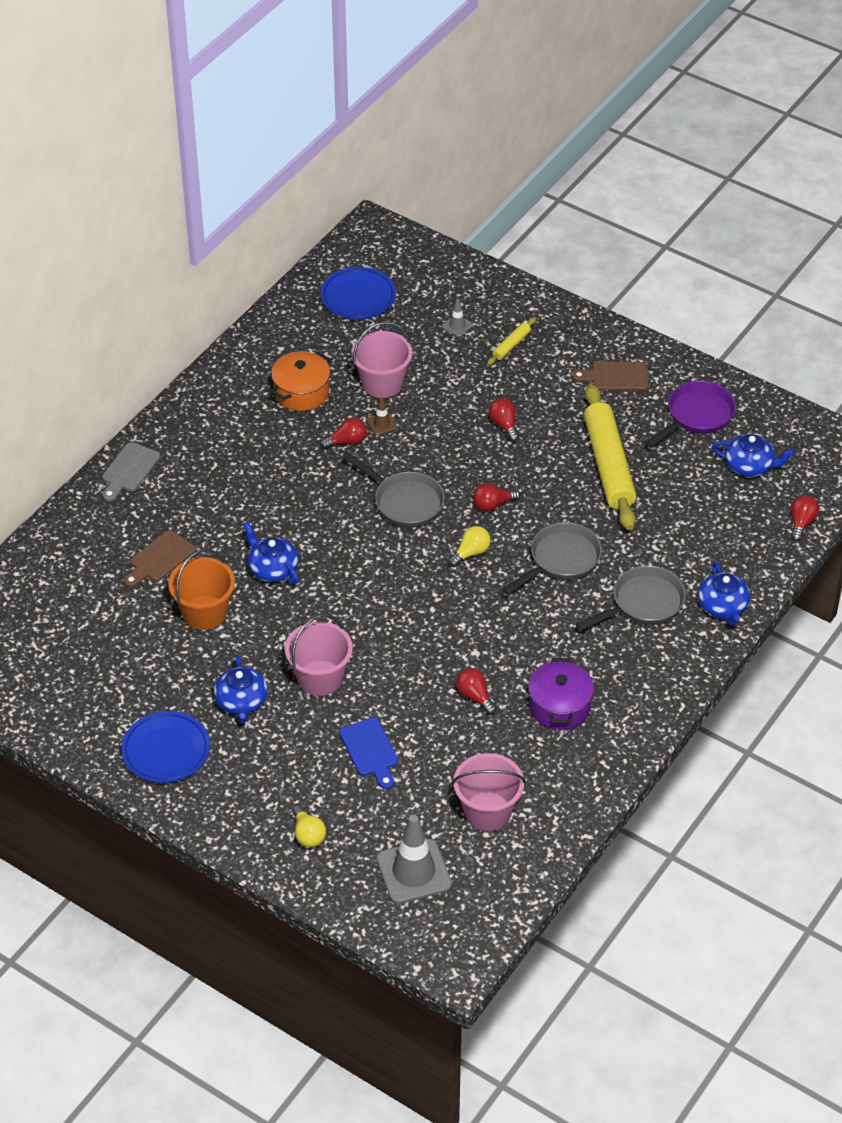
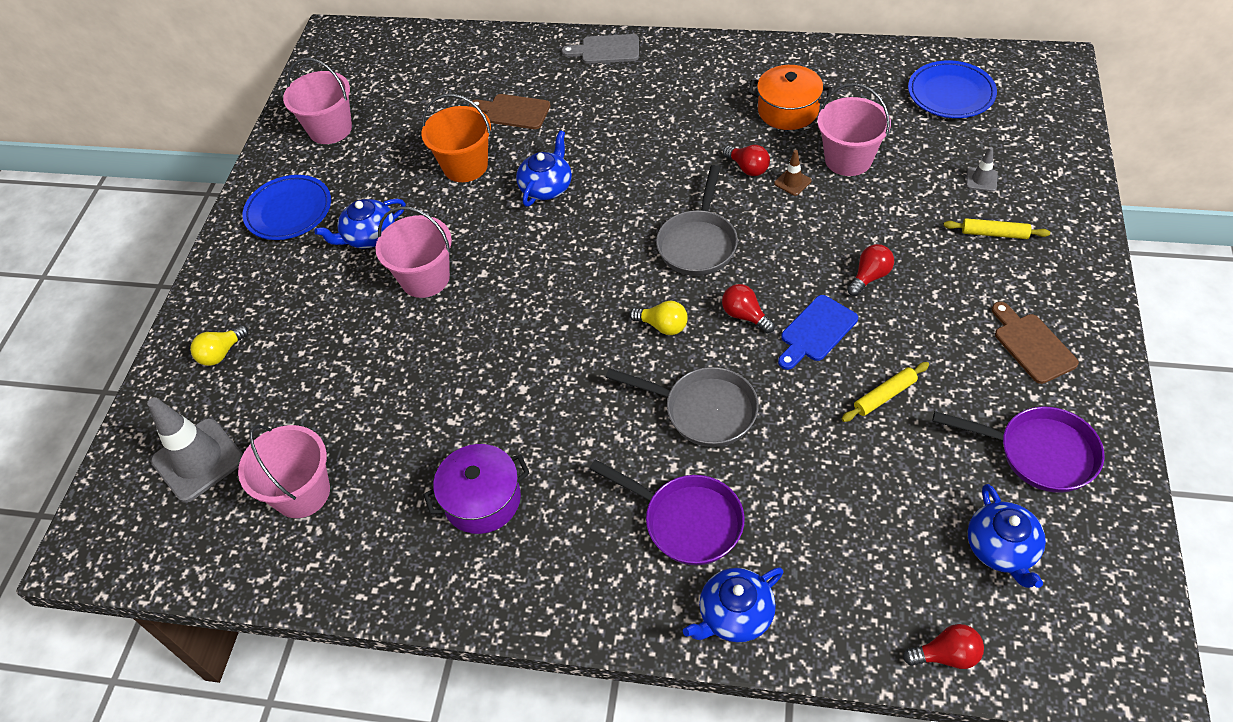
camera: 70 degrees right, 5 degrees up
blue cutting board [339,718,398,789] -> blue cutting board moved to [778,295,858,370]
red light bulb [456,668,497,715] -> none
grey pan [575,566,686,631] -> purple pan [589,459,745,565]
yellow rolling pin [584,383,636,530] -> yellow rolling pin [841,362,929,422], size x0.43
none -> pink bucket [283,58,352,144]

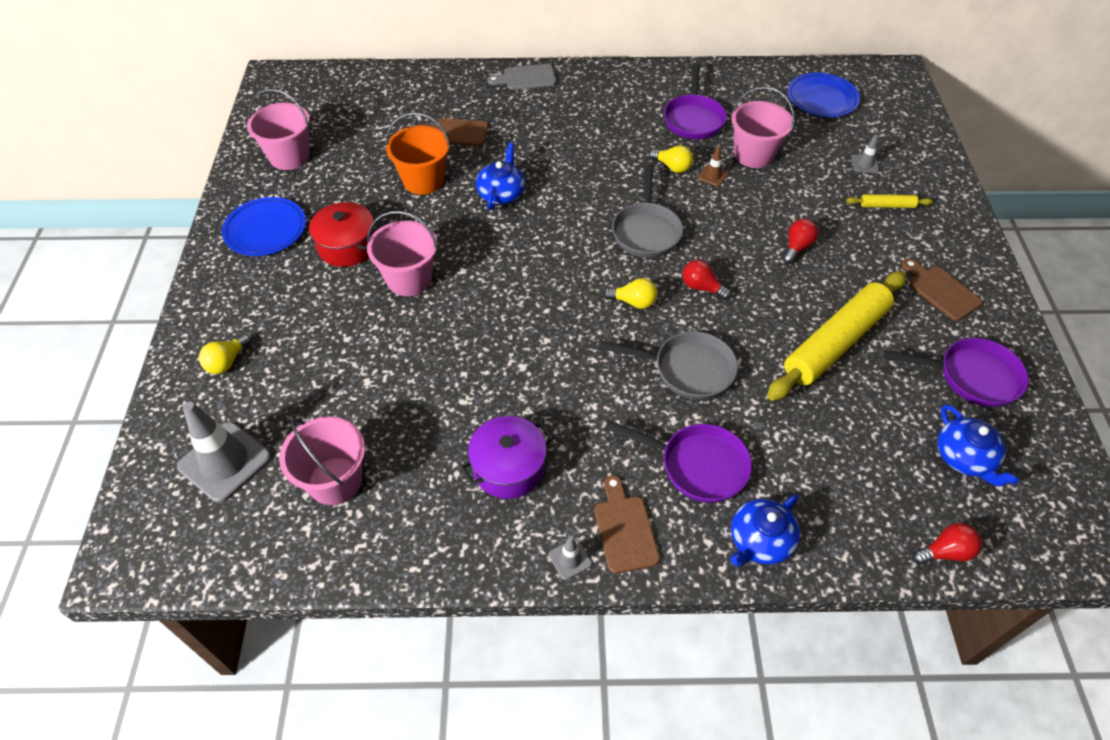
camera: 15 degrees left, 0 degrees up
blue teapot [314,199,406,249] -> red pot [307,202,375,267]
red light bulb [723,145,770,176] -> yellow light bulb [649,145,693,173]
orange pot [748,65,832,130] -> purple pan [664,63,727,139]
blue cutting board [778,295,858,370] -> none
yellow rolling pin [841,362,929,422] -> yellow rolling pin [767,271,906,401], size x2.31
none -> grey traffic cone [549,536,592,580]
none -> brown cutting board [594,475,660,574]

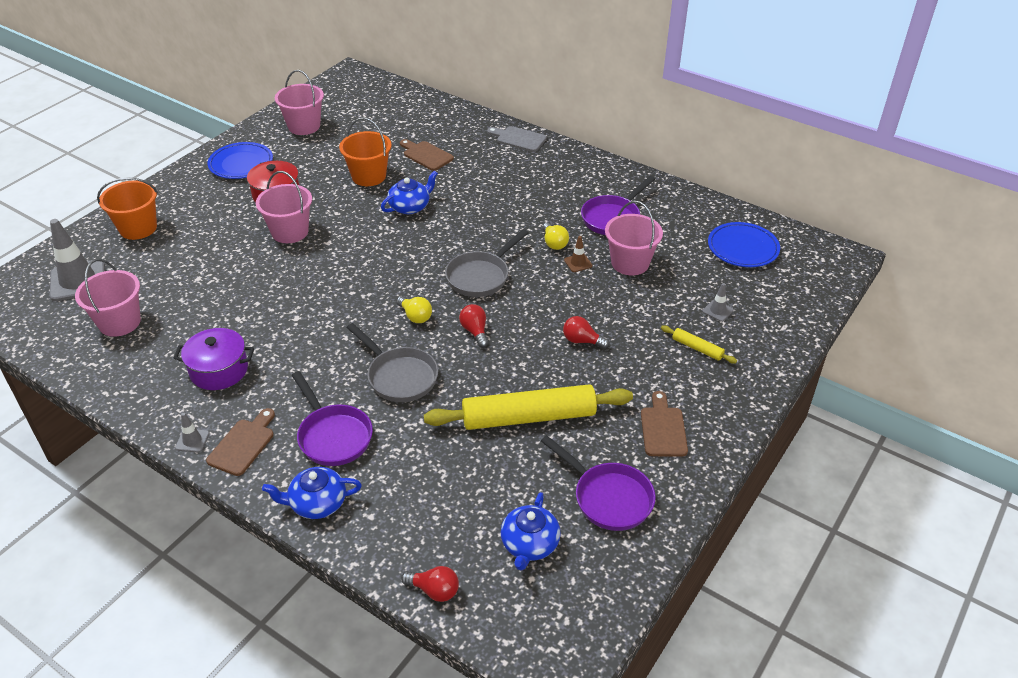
camera: 35 degrees right, 10 degrees down
yellow light bulb [199,334,251,374] -> orange bucket [97,178,158,240]
red light bulb [783,219,818,264] -> red light bulb turned 135 degrees counterclockwise [563,316,609,349]

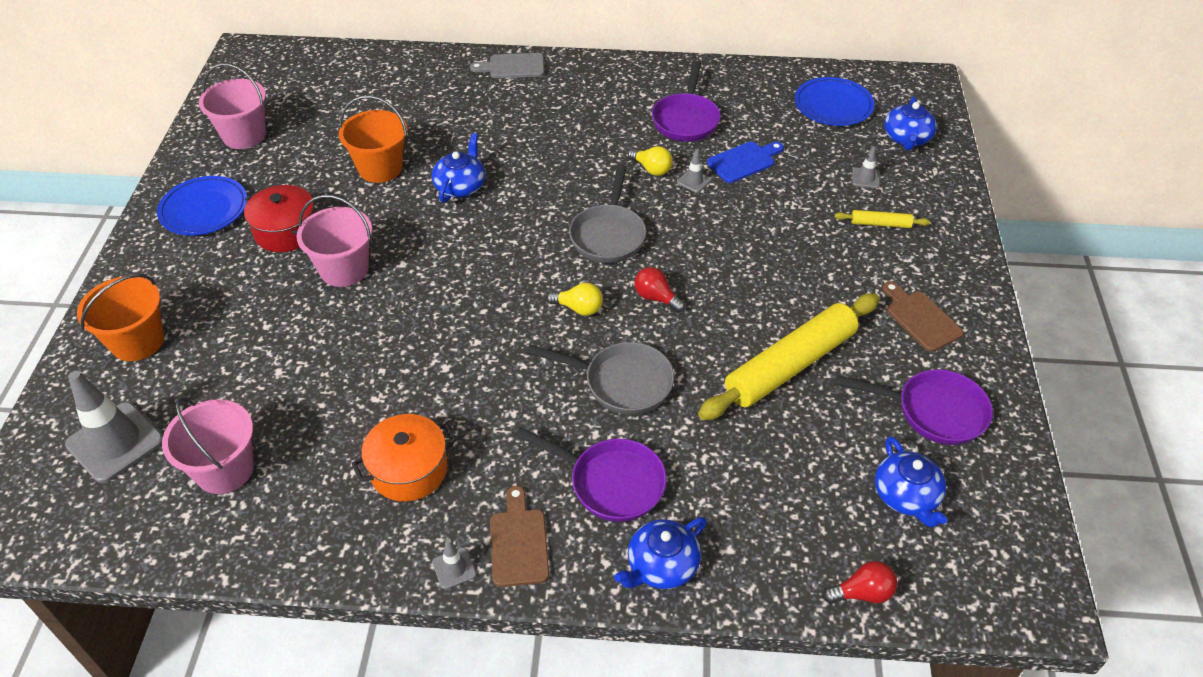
camera: 30 degrees left, 5 degrees up
purple pot [174,328,254,390] -> orange pot [351,414,457,502]
brown cutting board [400,139,454,171] -> none
red light bulb [563,316,609,349] -> none
brown traffic cone [564,236,592,272] -> grey traffic cone [677,149,711,193]
pink bucket [605,201,663,275] -> blue cutting board [707,142,784,183]
none -> blue teapot [884,96,937,150]

